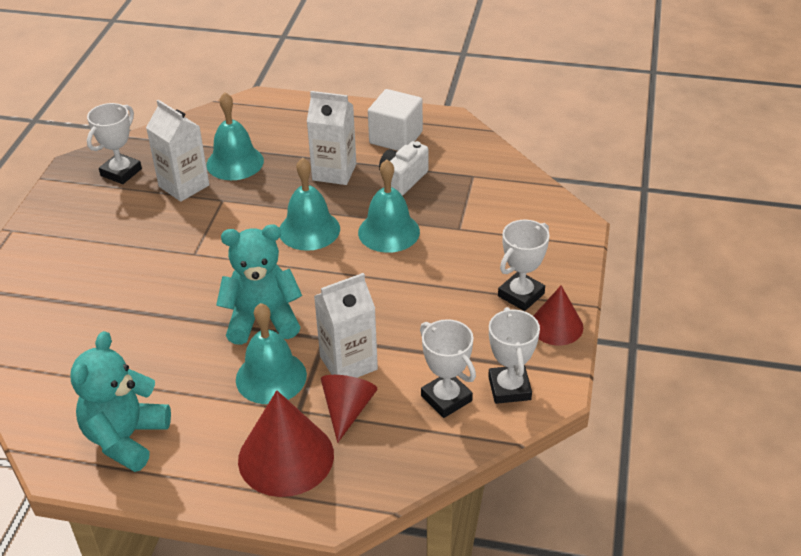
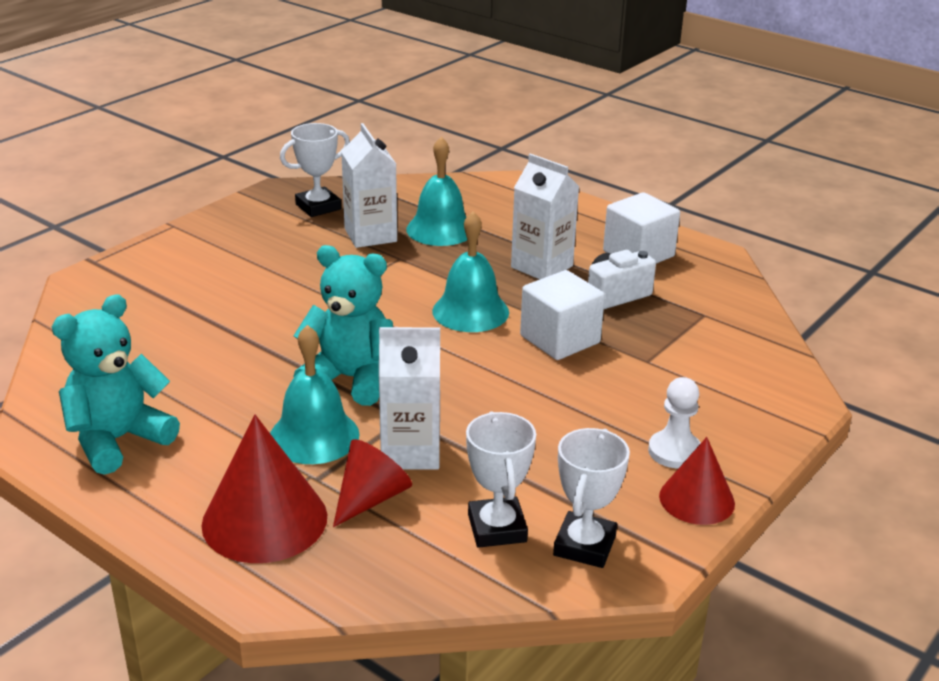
camera: 25 degrees right, 10 degrees down
turquoise bell [358,159,420,253] -> white cube [520,270,605,360]
white trophy [498,220,550,311] -> white pawn [648,377,701,468]

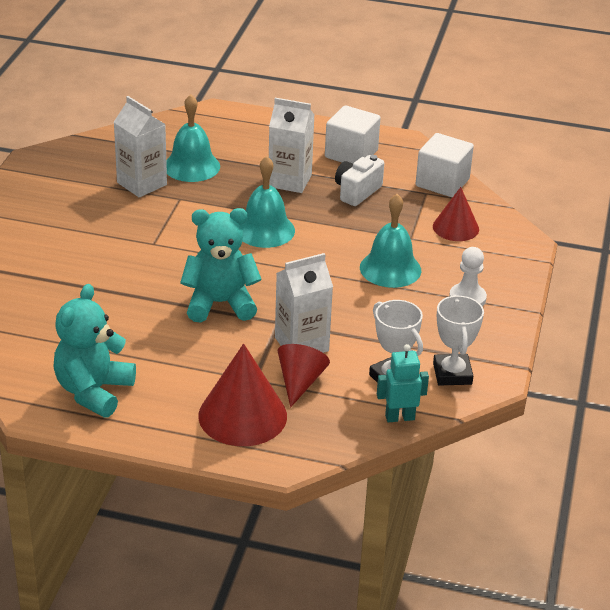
camera: 25 degrees left, 5 degrees up
turquoise bell [270,325,360,464] -> turquoise bell moved to [360,194,421,288]
white trophy [280,123,350,217] -> none
white cube [520,270,605,360] -> white cube moved to [416,133,474,197]
red cone [659,437,735,525] -> red cone moved to [433,187,479,241]
none -> turquoise robot [377,344,429,422]

